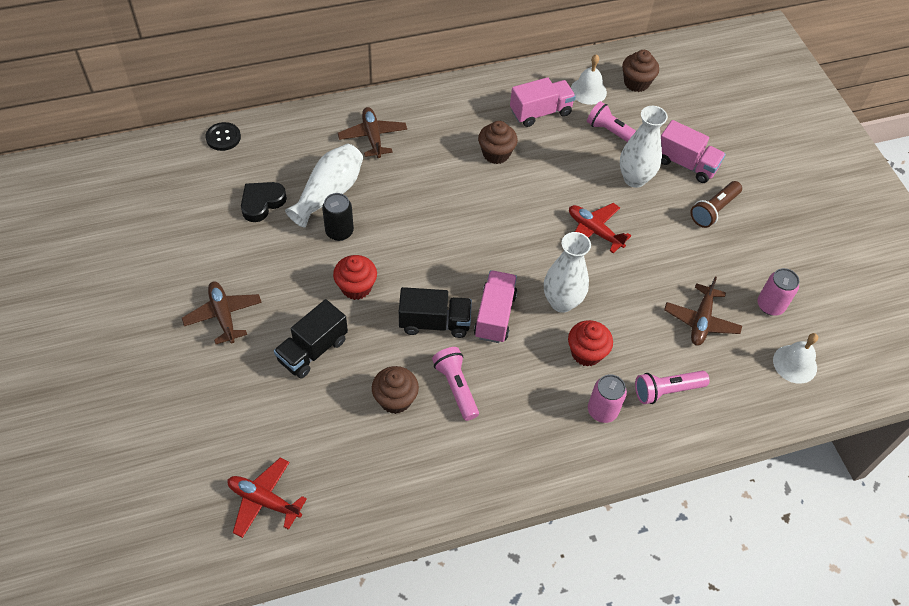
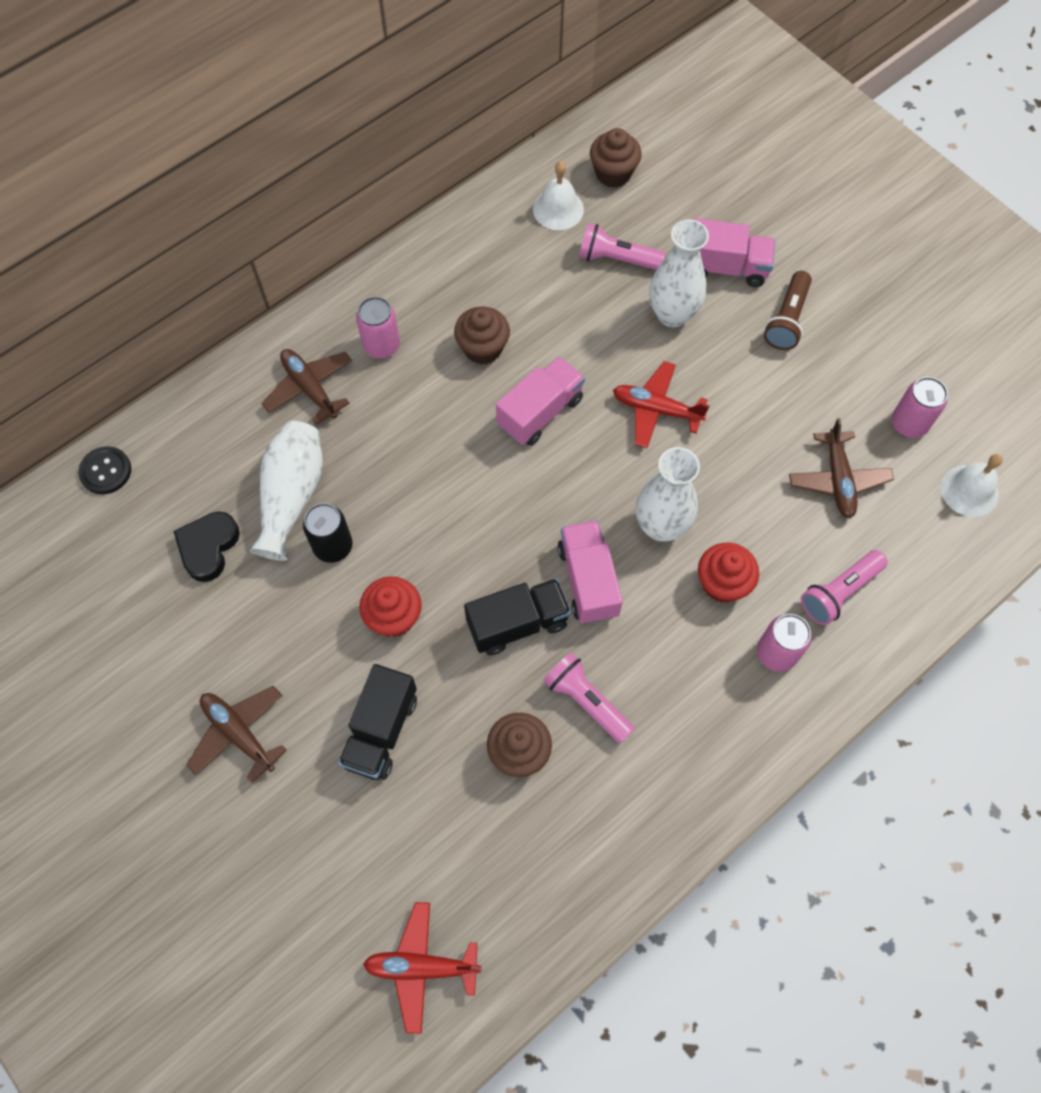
camera: 20 degrees left, 10 degrees up
pink truck [510,77,576,127] -> pink truck moved to [496,357,585,446]
none -> pink can [356,297,400,359]

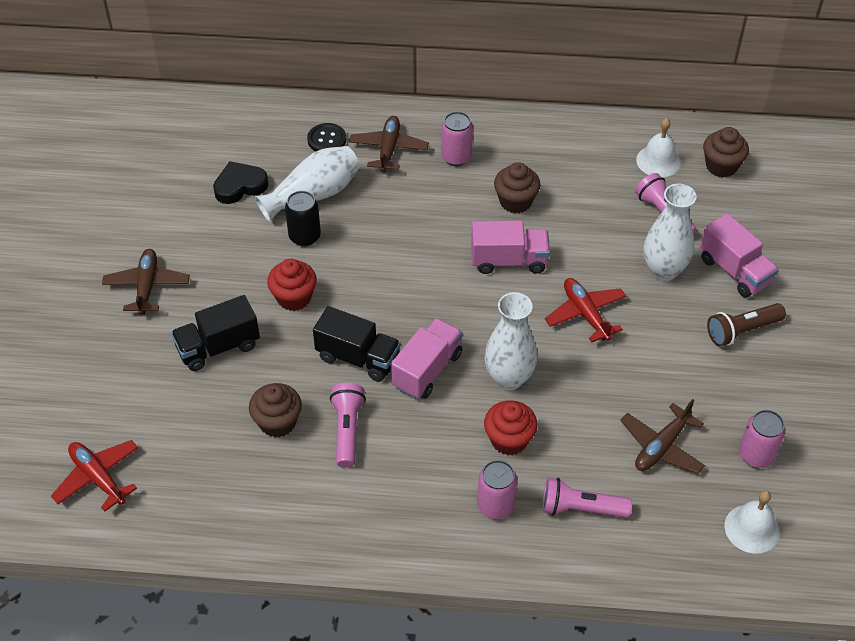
camera: 45 degrees right, 15 degrees down
black button [78,446,131,494] -> black button moved to [307,123,346,152]

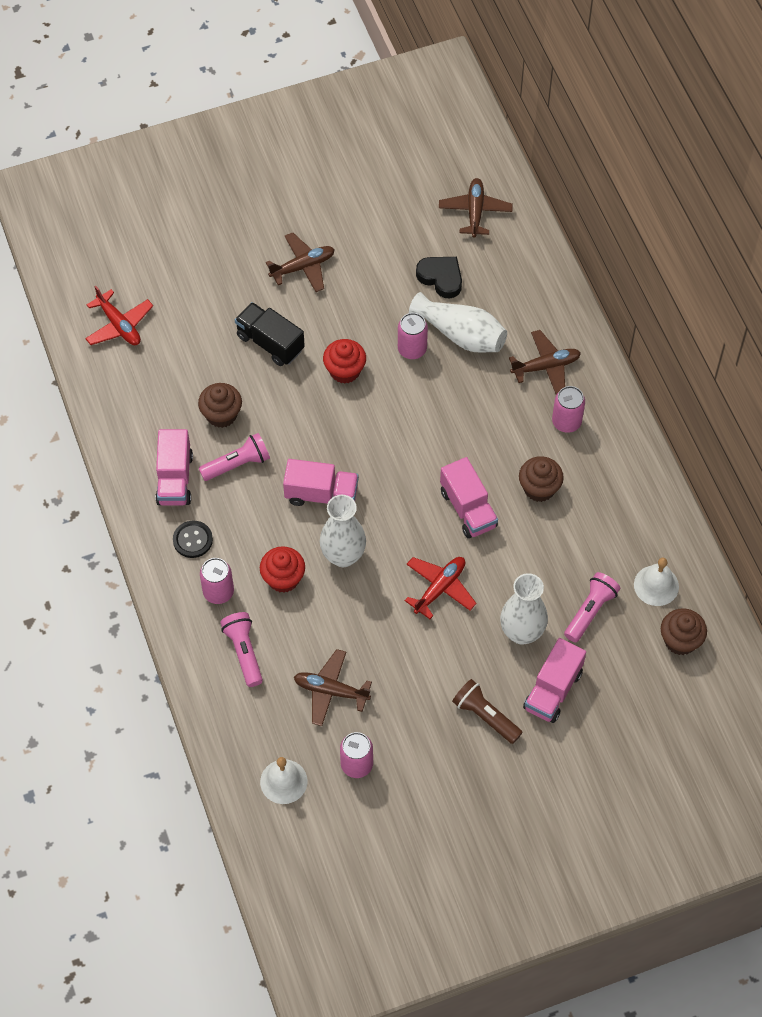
camera: 65 degrees right, 10 degrees up
red plane [51,440,138,511] -> red plane turned 120 degrees clockwise [85,286,153,345]
black can [285,191,321,247] -> pink can [398,313,428,359]
black button [307,123,346,152] -> black button moved to [173,521,213,558]
black truck [313,306,401,382] -> none
none -> pink truck [155,429,193,506]
none -> brown plane [439,178,513,238]

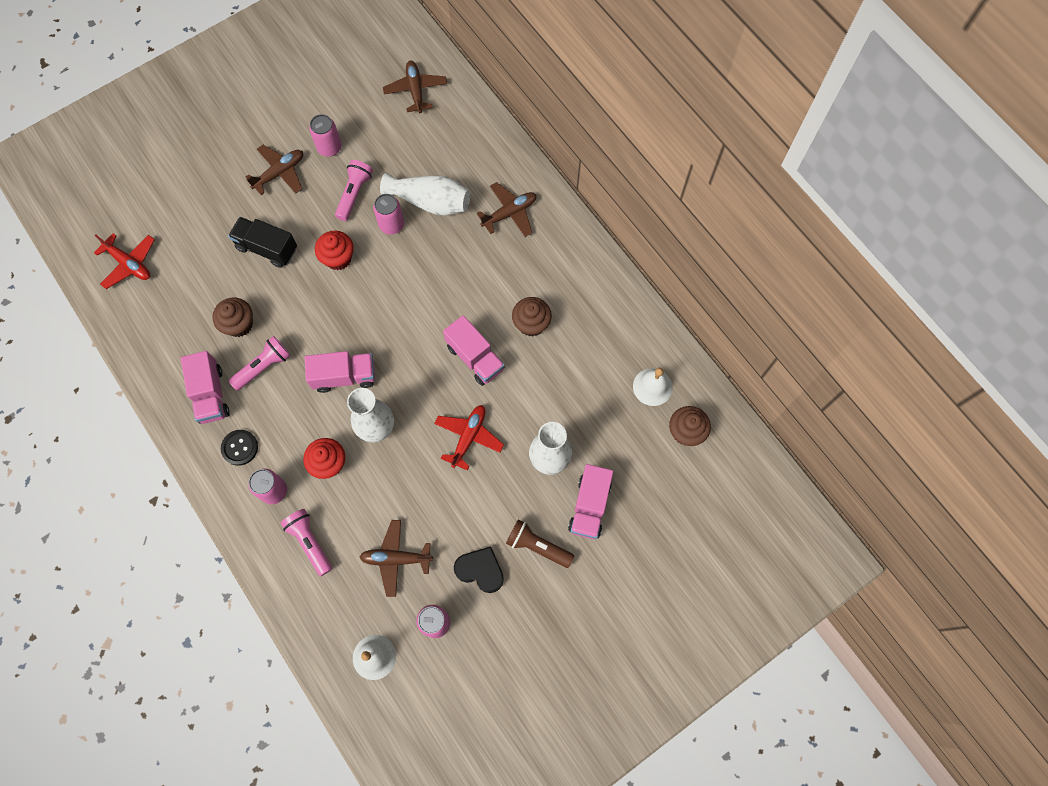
camera: 15 degrees left, 10 degrees up
black heart [416,257,462,298] -> black heart moved to [454,546,504,593]
pink can [552,386,585,433] -> pink can moved to [309,114,342,157]
pink flashlight [564,572,620,642] -> pink flashlight moved to [335,160,373,221]

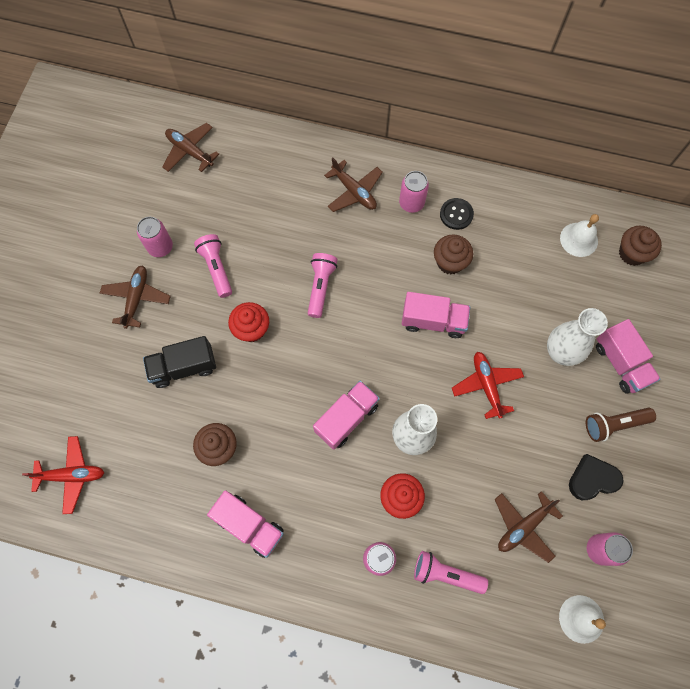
camera: 40 degrees left, 0 degrees up
black button [221,430,258,466] -> black button moved to [440,198,474,230]
pink flashlight [229,336,291,391] -> pink flashlight moved to [308,253,338,318]
pink can [373,194,404,235] -> pink can moved to [399,171,429,213]
white vase [380,173,470,216] -> none
brown plane [477,182,536,237] -> brown plane turned 120 degrees clockwise [324,157,383,212]

